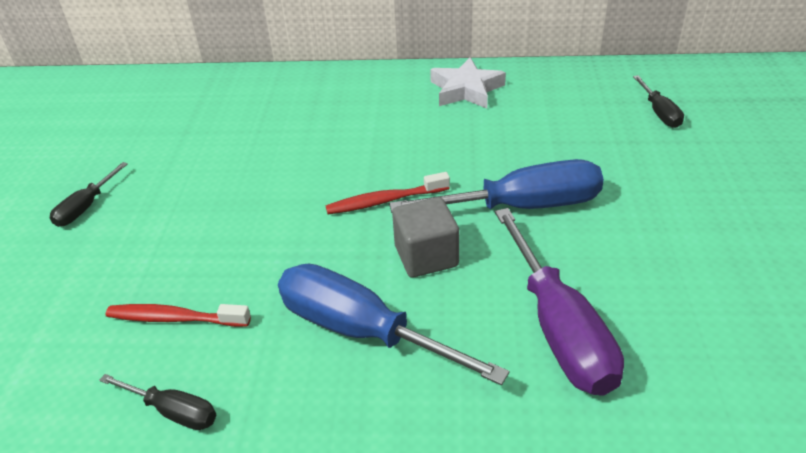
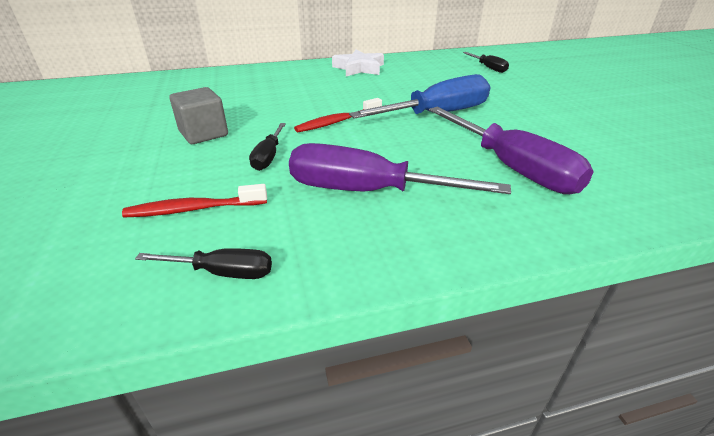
camera: 20 degrees left, 5 degrees down
black screwdriver [50,162,128,227] -> black screwdriver moved to [249,123,286,171]
blue screwdriver [278,264,510,385] -> purple screwdriver [289,143,511,194]
grey cube [392,197,459,278] -> grey cube moved to [170,87,228,144]

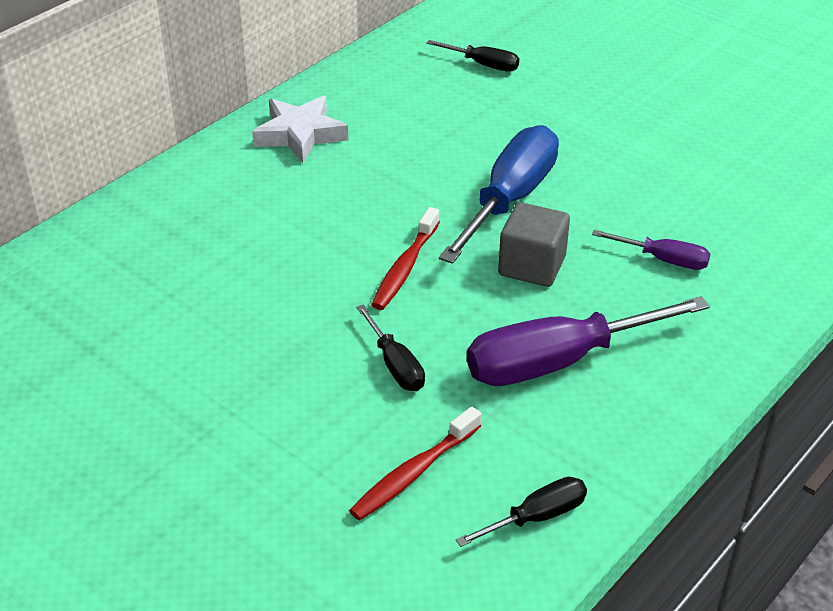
camera: 35 degrees left, 5 degrees up
grey cube [170,87,228,144] -> grey cube moved to [498,202,570,287]
purple screwdriver [429,107,594,194] -> purple screwdriver [592,230,711,270], size x0.50

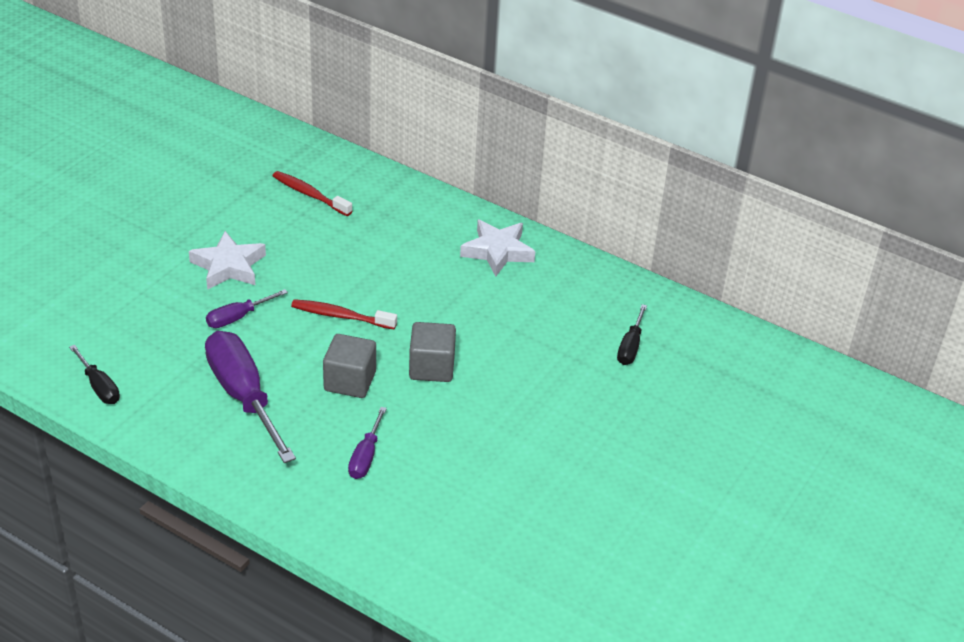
camera: 80 degrees right, 0 degrees up
red toothbrush [349,407,481,521] -> red toothbrush moved to [273,171,352,216]
black screwdriver [356,304,425,391] -> purple screwdriver [206,289,288,328]
blue screwdriver [439,125,559,264] -> grey cube [409,322,456,382]
none -> white star [189,231,266,290]

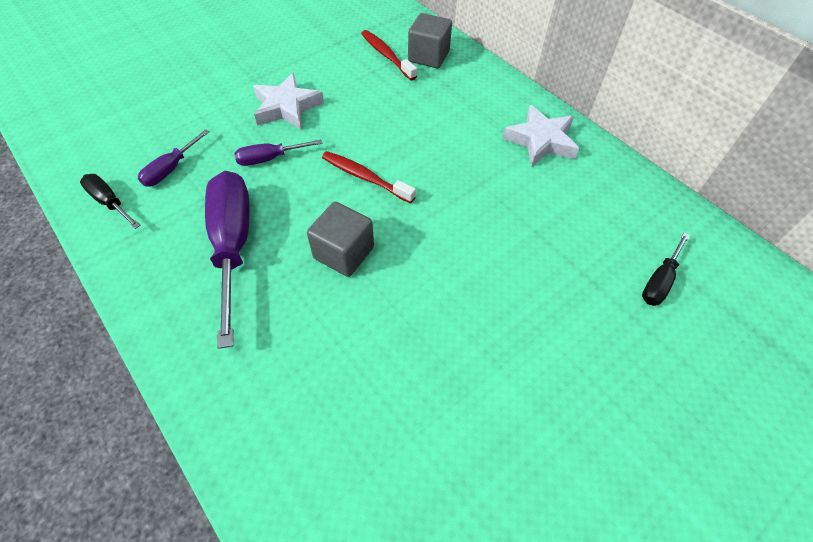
camera: 20 degrees right, 15 degrees up
black screwdriver [69,345,120,404] -> black screwdriver turned 150 degrees clockwise [80,174,141,229]
purple screwdriver [348,407,387,479] -> purple screwdriver moved to [138,129,210,187]
grey cube [409,322,456,382] -> grey cube moved to [408,13,452,68]

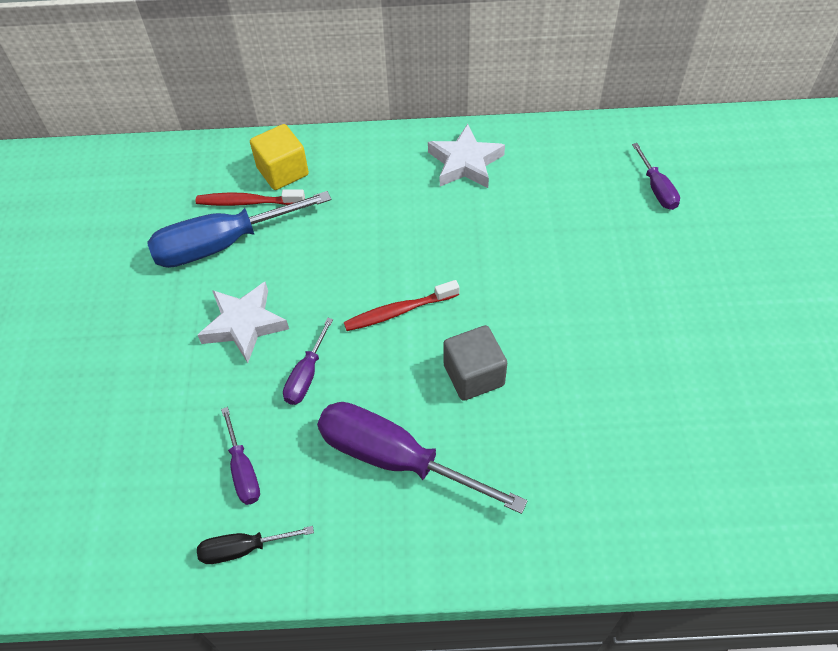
camera: 50 degrees left, 0 degrees up
grey cube [408,13,452,68] -> yellow cube [250,124,309,190]
black screwdriver [642,233,690,306] -> purple screwdriver [632,143,680,210]
none -> blue screwdriver [147,191,332,268]

